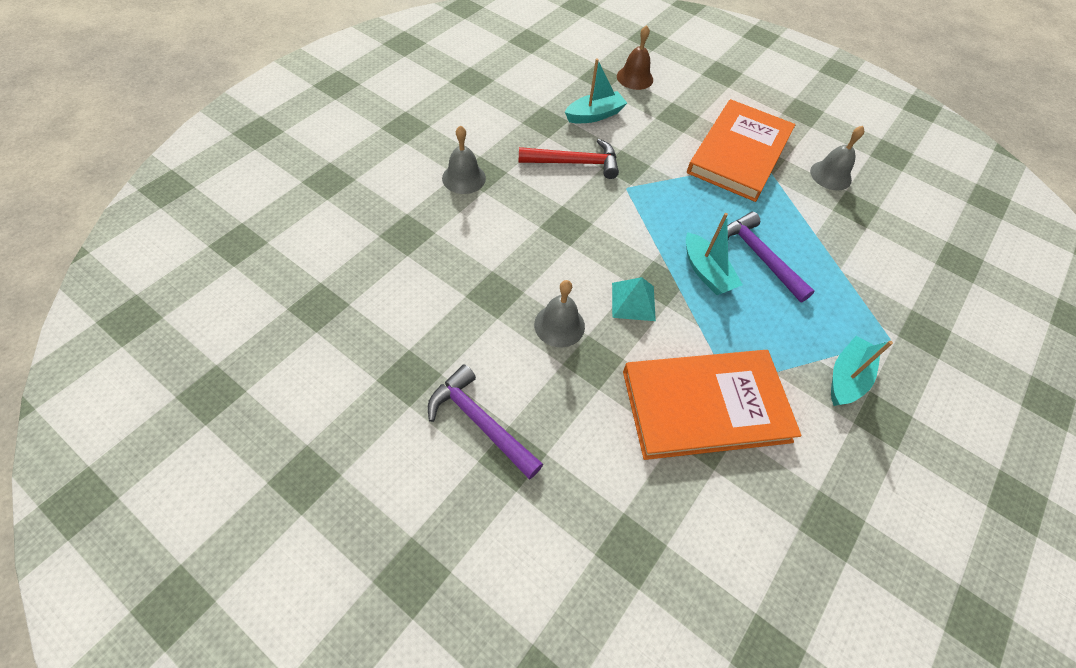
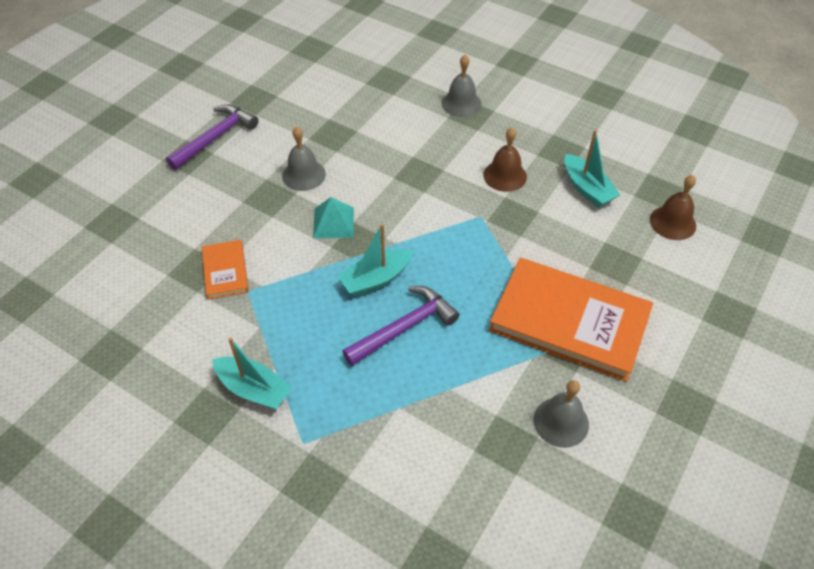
camera: 90 degrees right, 5 degrees down
red hammer [518,139,619,179] -> brown bell [483,127,527,192]
orange book [623,350,802,460] -> orange book [202,240,249,300], size x0.47

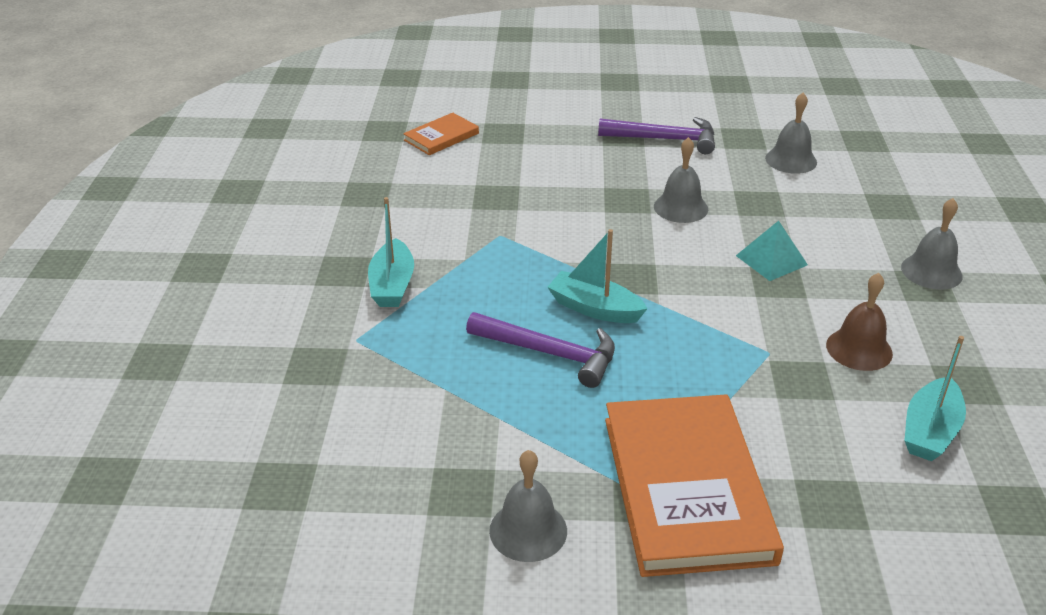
camera: 60 degrees right, 15 degrees down
orange book [202,240,249,300] -> orange book moved to [403,113,479,155]
turquoise pyramid [313,197,354,239] -> turquoise pyramid moved to [736,221,808,281]
brown bell [650,175,696,240] -> none
none -> grey bell [765,93,817,174]

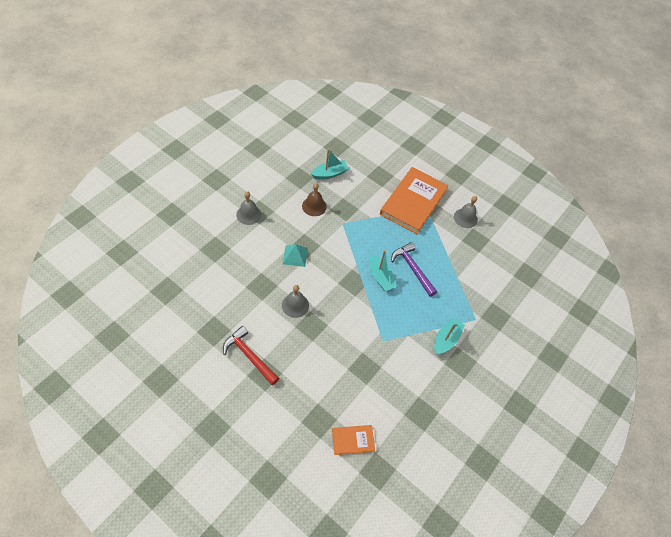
camera: 150 degrees left, 20 degrees up
purple hammer [598,117,715,154] -> red hammer [223,326,279,385]
grey bell [765,93,817,174] -> none

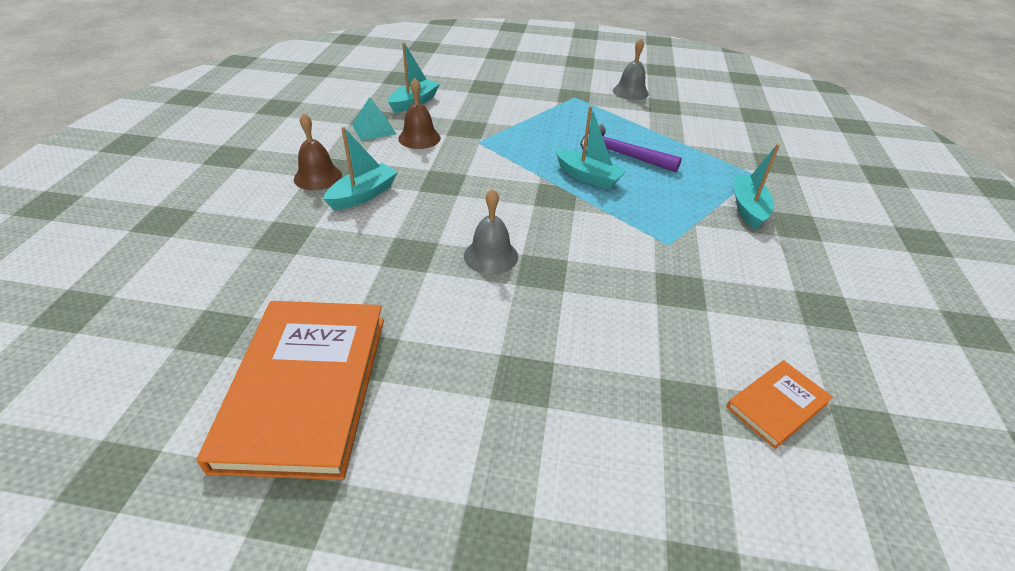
camera: 25 degrees left, 15 degrees down
red hammer [223,326,279,385] -> none
grey bell [236,191,262,225] -> brown bell [294,113,342,190]
turquoise pyramid [283,244,308,267] -> turquoise pyramid moved to [352,97,396,141]
orange book [380,167,449,234] -> orange book moved to [197,301,384,480]
none -> turquoise boat [323,127,398,210]

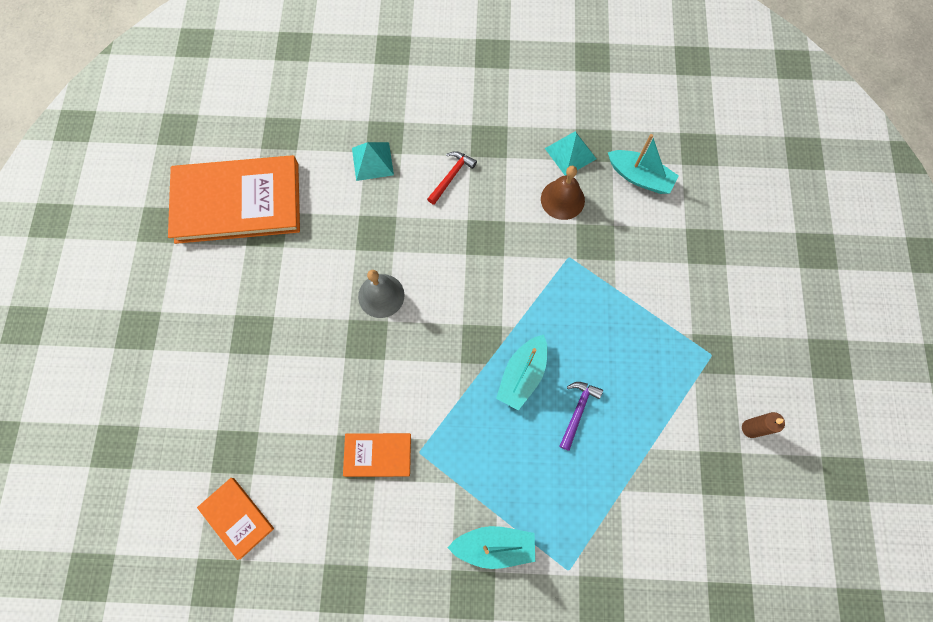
camera: 85 degrees right, 30 degrees up
brown bell [294,113,342,190] -> none
turquoise boat [323,127,398,210] -> red hammer [427,151,477,205]
purple hammer [580,123,682,173] -> purple hammer [560,382,603,451], size x0.61
grey bell [613,38,649,100] -> brown candle [742,412,785,438]
none -> orange book [343,433,411,477]
none -> turquoise pyramid [352,142,394,181]

